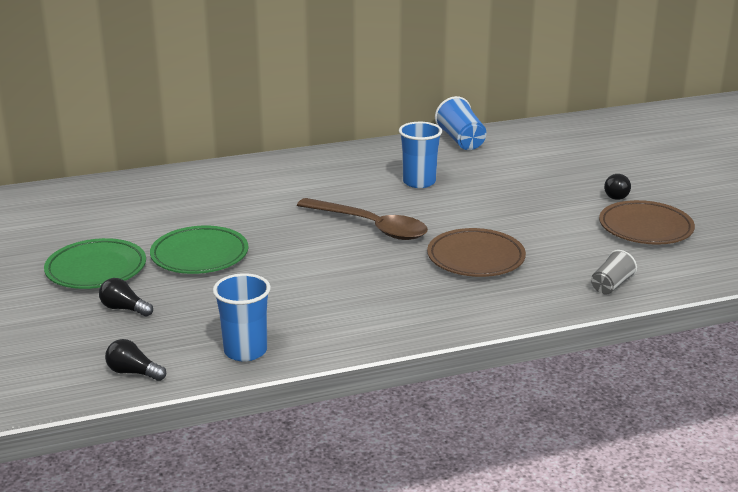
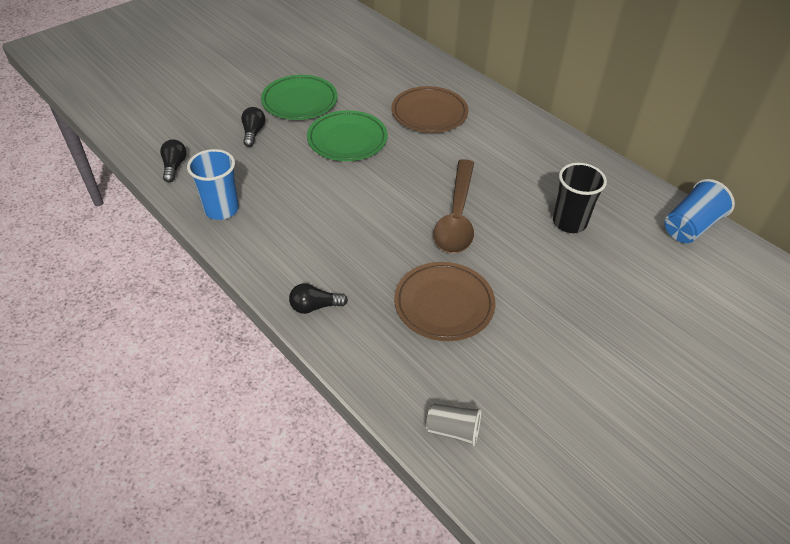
camera: 65 degrees right, 20 degrees up
blue cup [399,122,442,188] -> black cup [553,163,607,233]
brown plate [599,200,695,245] -> brown plate moved to [392,86,469,133]
black light bulb [604,174,631,200] -> black light bulb moved to [289,283,348,314]

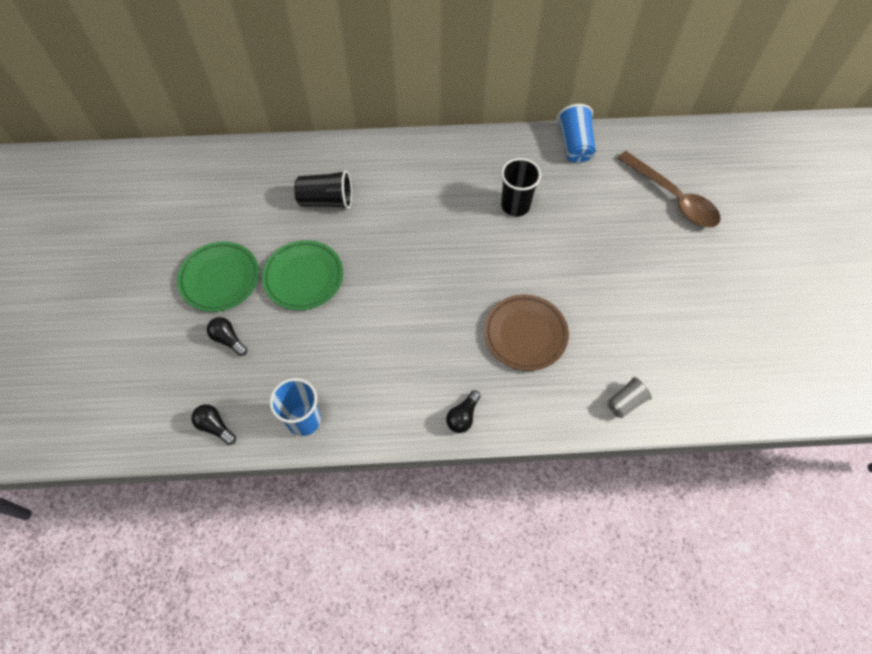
camera: 50 degrees left, 15 degrees up
brown plate [392,86,469,133] -> black cup [294,170,352,209]
brown spoon [433,159,474,253] -> brown spoon moved to [617,151,721,228]

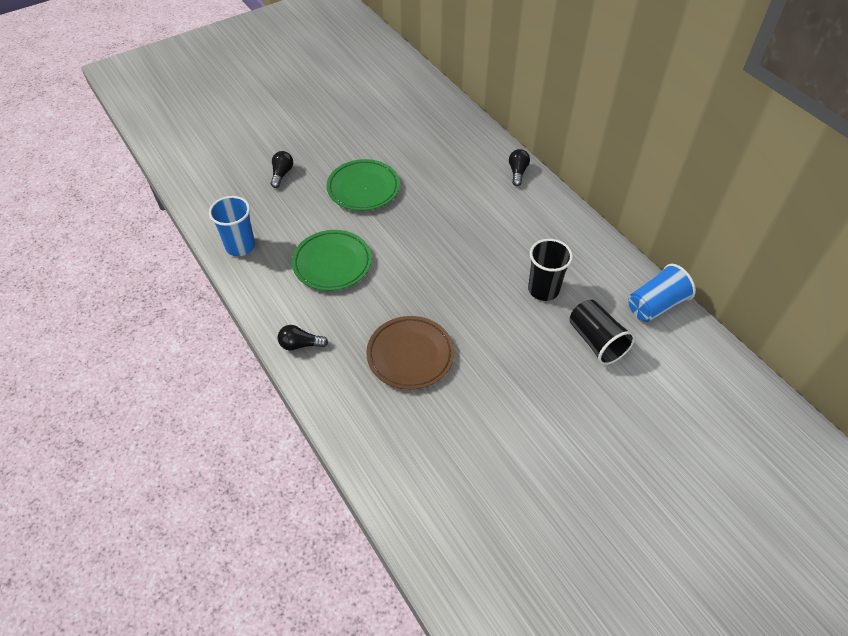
camera: 60 degrees right, 10 degrees down
green plate [177,241,259,312] -> green plate moved to [292,230,372,291]
black light bulb [191,404,236,445] -> black light bulb moved to [509,149,530,186]
black cup [294,170,352,209] -> black cup moved to [569,300,635,365]
grey cup [608,377,653,418] -> none
brown spoon [617,151,721,228] -> none

